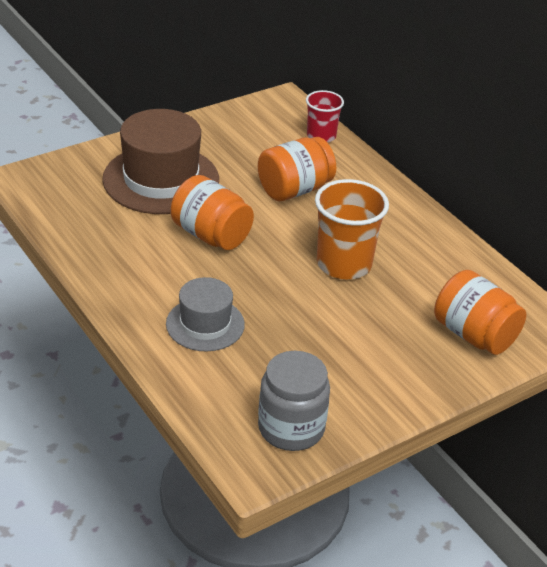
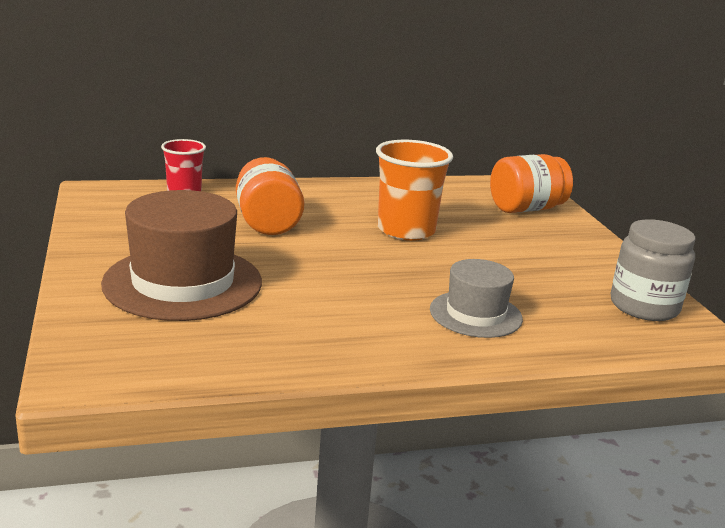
camera: 70 degrees left, 15 degrees down
orange jar [171,175,254,250] -> none

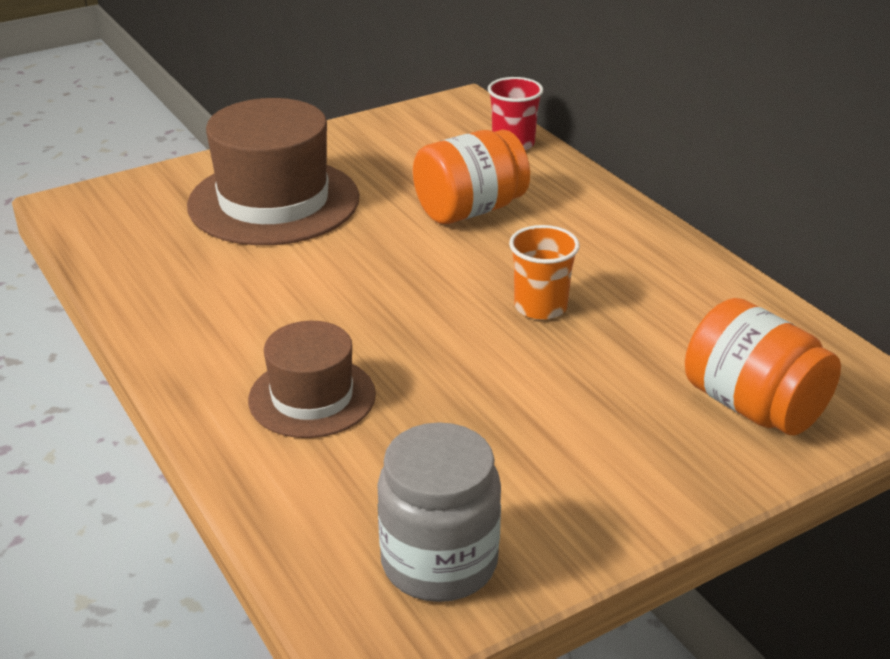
camera: 75 degrees right, 10 degrees up
orange cup [376,140,453,241] -> orange cup [509,225,580,320], size x0.61
grey hat [430,259,523,338] -> brown hat [248,321,376,438]

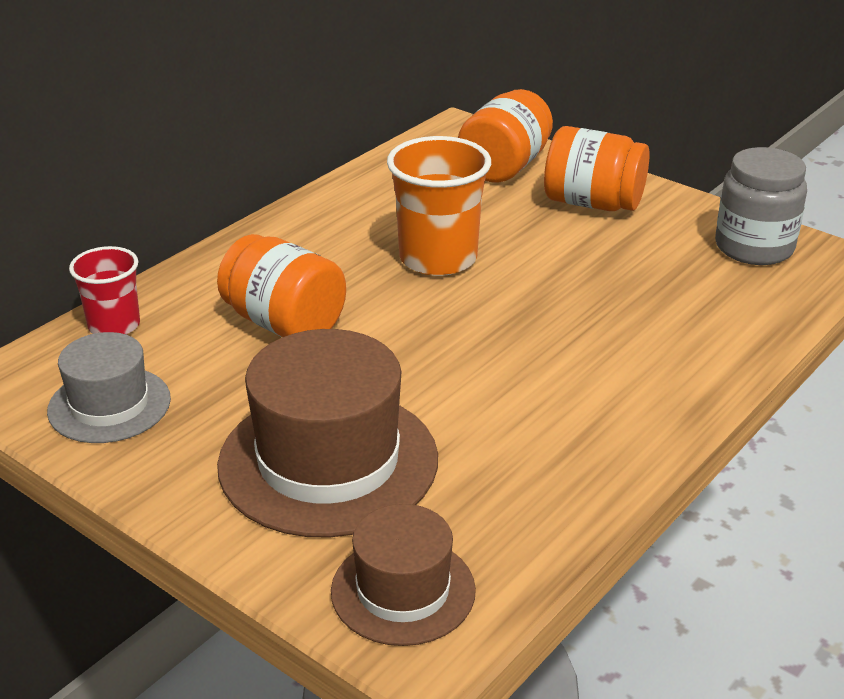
camera: 110 degrees left, 0 degrees up
brown hat [248,321,376,438] -> brown hat moved to [331,504,476,646]
orange cup [509,225,580,320] -> orange cup [387,136,491,276], size x1.64
none -> grey hat [47,332,171,443]
none -> orange jar [544,126,650,211]

